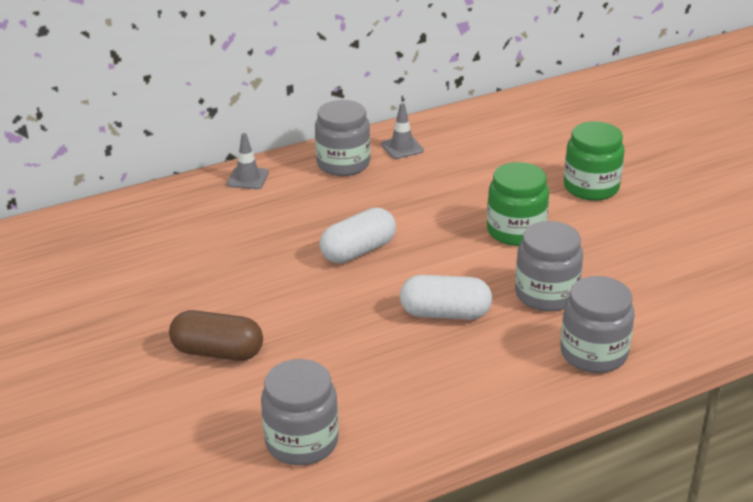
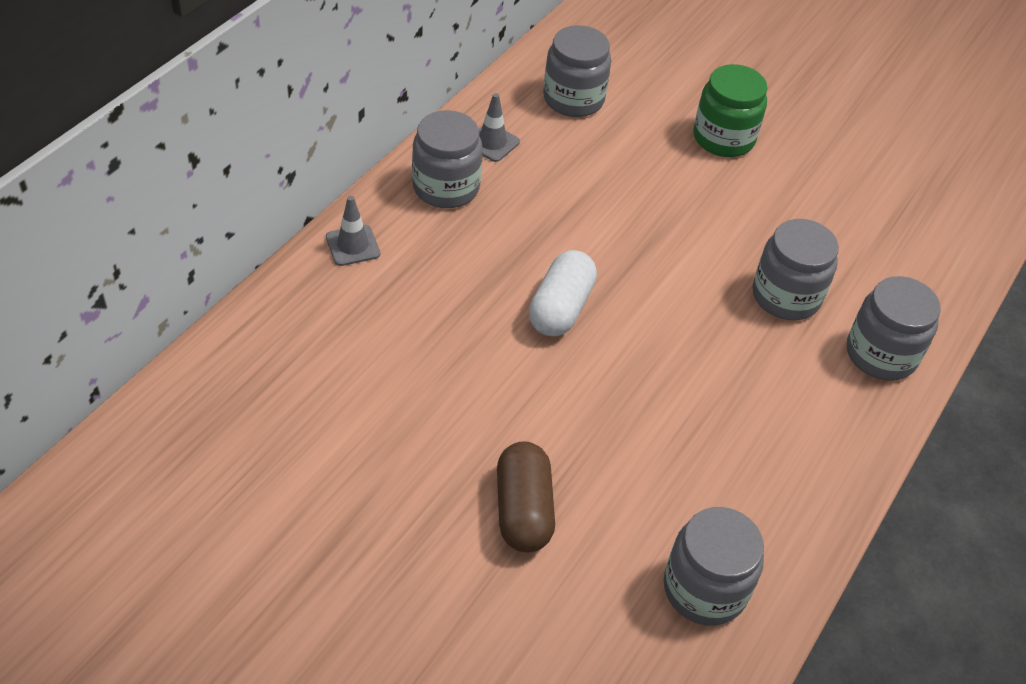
camera: 35 degrees left, 15 degrees up
brown capsule [169,310,263,361] -> brown capsule turned 75 degrees counterclockwise [497,441,555,552]
white capsule [400,275,492,320] -> none
green jar [487,162,549,246] -> none
none -> grey jar [543,25,611,117]

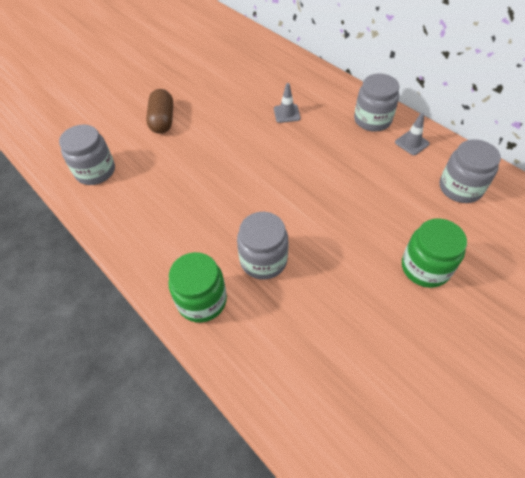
camera: 110 degrees right, 5 degrees up
grey traffic cone [326,196,380,266] -> grey traffic cone moved to [274,83,301,123]
brown capsule [497,441,555,552] -> brown capsule turned 75 degrees clockwise [146,89,173,134]
white capsule [529,250,597,336] -> none
grey jar [847,276,941,381] -> green jar [168,252,227,323]

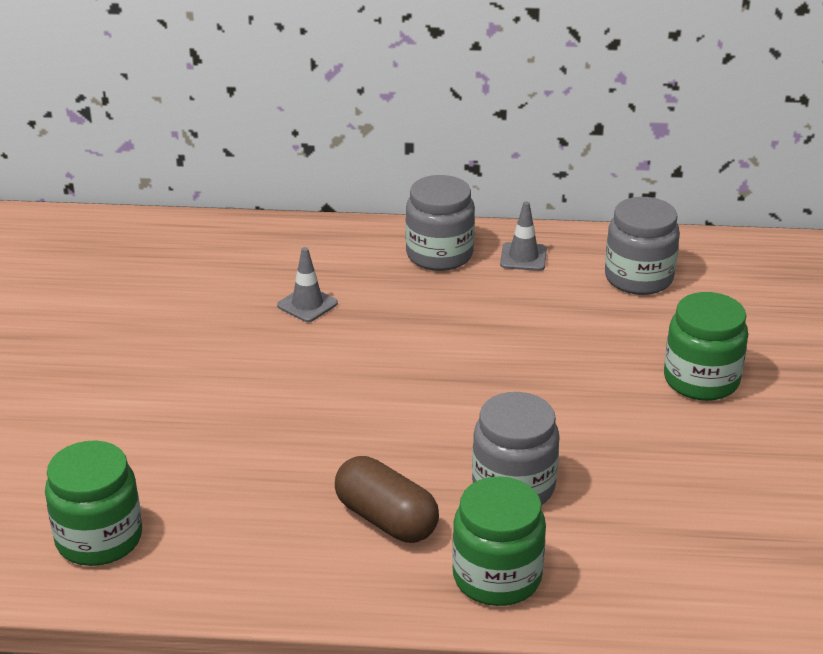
camera: 45 degrees left, 20 degrees down
grey jar [59,124,115,185] -> green jar [45,441,142,566]
brown capsule [146,89,173,134] -> brown capsule moved to [335,456,439,543]

